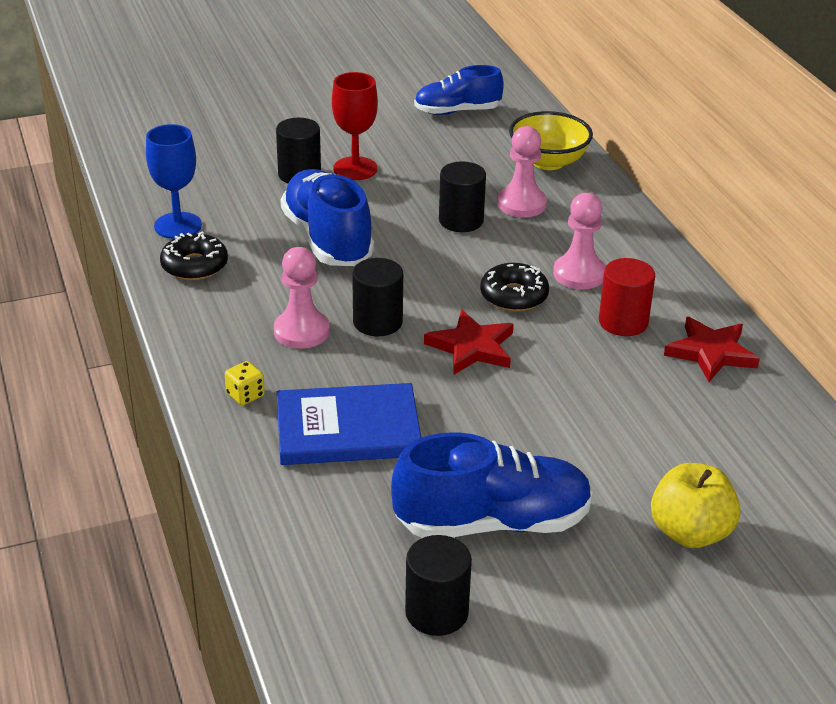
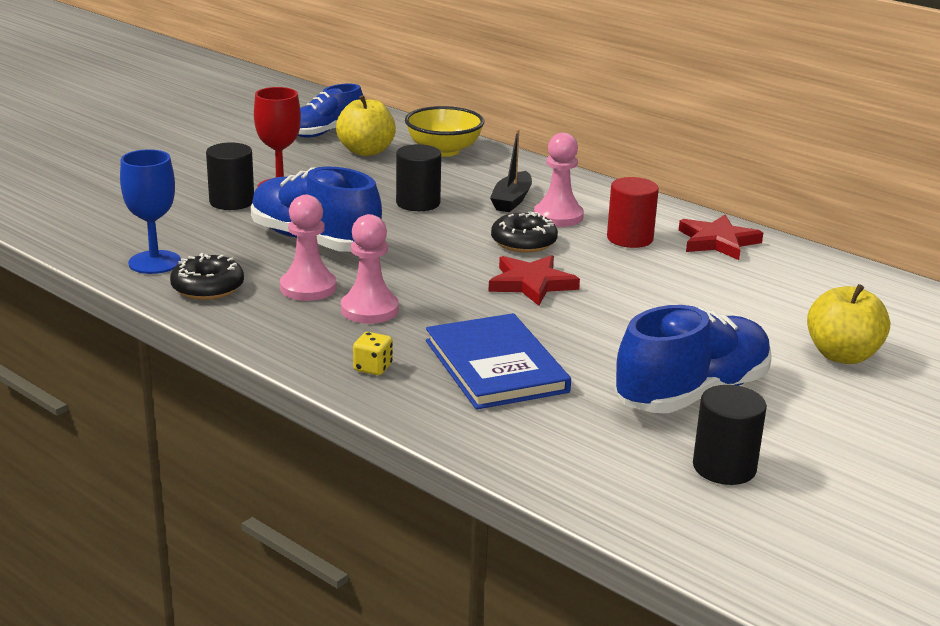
camera: 30 degrees left, 10 degrees down
blue book [277,383,421,465] -> blue book turned 75 degrees counterclockwise [426,313,571,410]
black cylinder [352,258,403,336] -> none
pink pawn [498,126,547,217] -> pink pawn moved to [280,195,337,301]
none -> yellow apple [336,95,396,156]
none -> black boat [490,129,532,212]

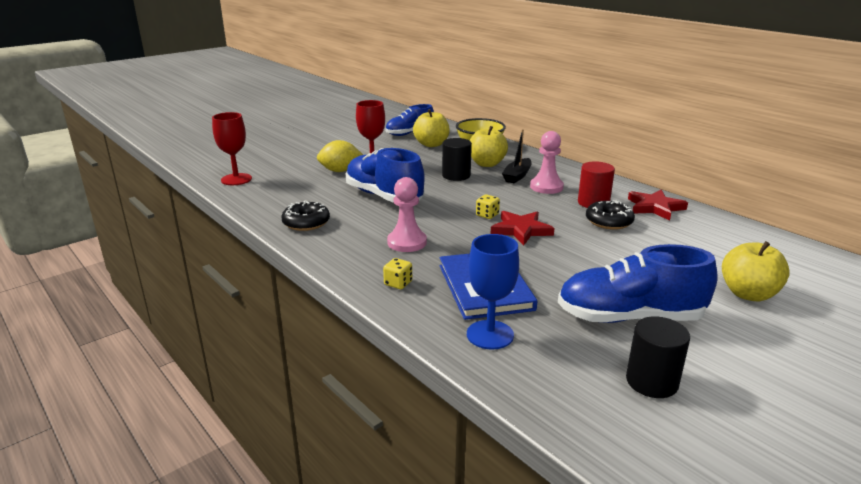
camera: 10 degrees right, 0 degrees up
blue goblet [120,149,181,274] -> blue goblet moved to [467,234,519,350]
black cylinder [206,142,254,210] -> yellow lemon [317,140,363,172]
pink pawn [280,195,337,301] -> none
black donut [491,212,558,253] -> black donut moved to [586,200,635,230]
blue shoe [615,305,772,413] -> blue shoe turned 150 degrees counterclockwise [558,244,718,323]
none -> red goblet [212,112,252,185]
none -> yellow apple [469,126,508,167]
none -> yellow dice [476,194,500,219]

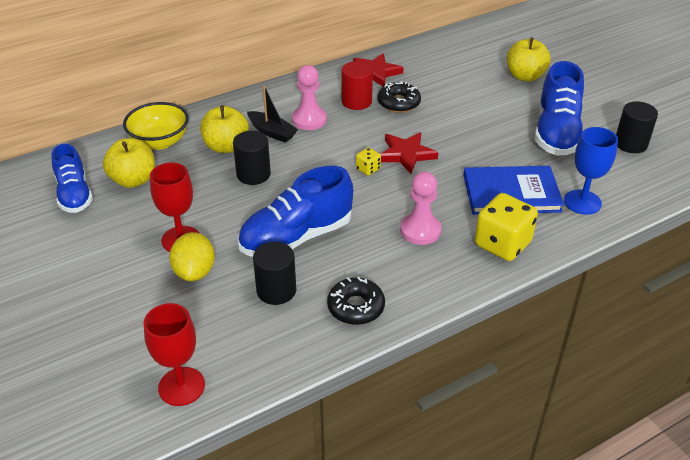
camera: 80 degrees left, 15 degrees up
yellow dice [383,258,412,289] -> yellow dice [475,193,538,261], size x2.14
none -> black cylinder [253,242,296,305]

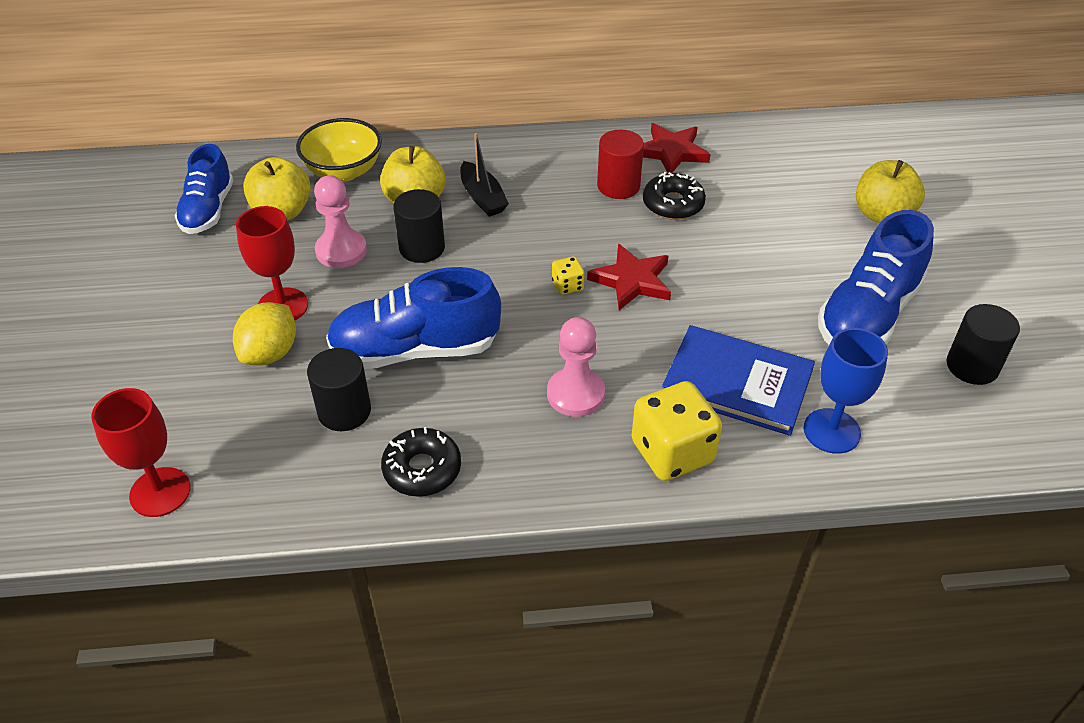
camera: 25 degrees right, 5 degrees up
pink pawn [292,65,327,130] -> pink pawn moved to [314,175,367,268]

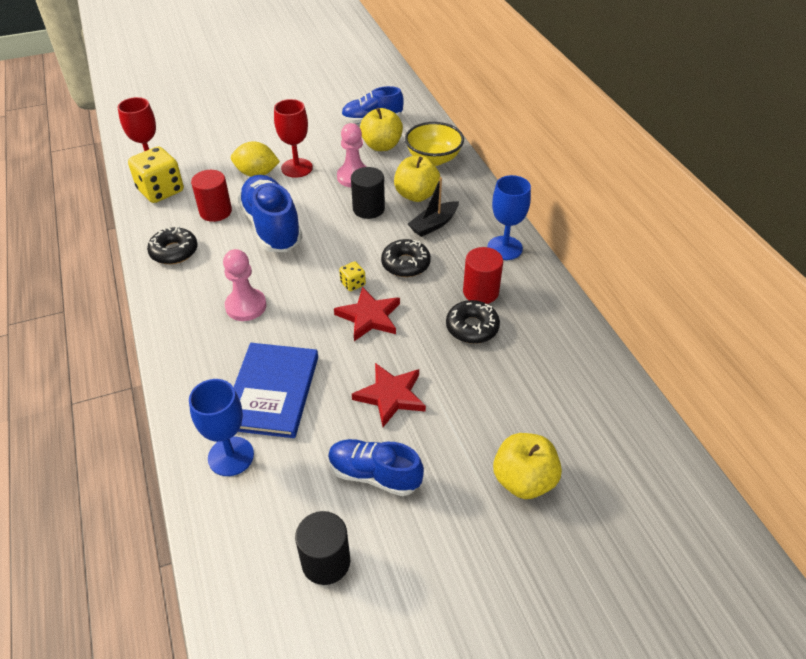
camera: 75 degrees right, 0 degrees up
black cylinder [307,348,371,431] -> red cylinder [191,170,232,222]
yellow dice [632,381,722,481] -> yellow dice moved to [128,146,184,203]
red star [643,123,710,173] -> red star moved to [352,363,426,427]
blue shoe [818,210,934,344] -> blue shoe [328,439,424,496], size x0.66
none -> black donut [381,239,431,277]
none -> blue goblet [487,175,531,260]

